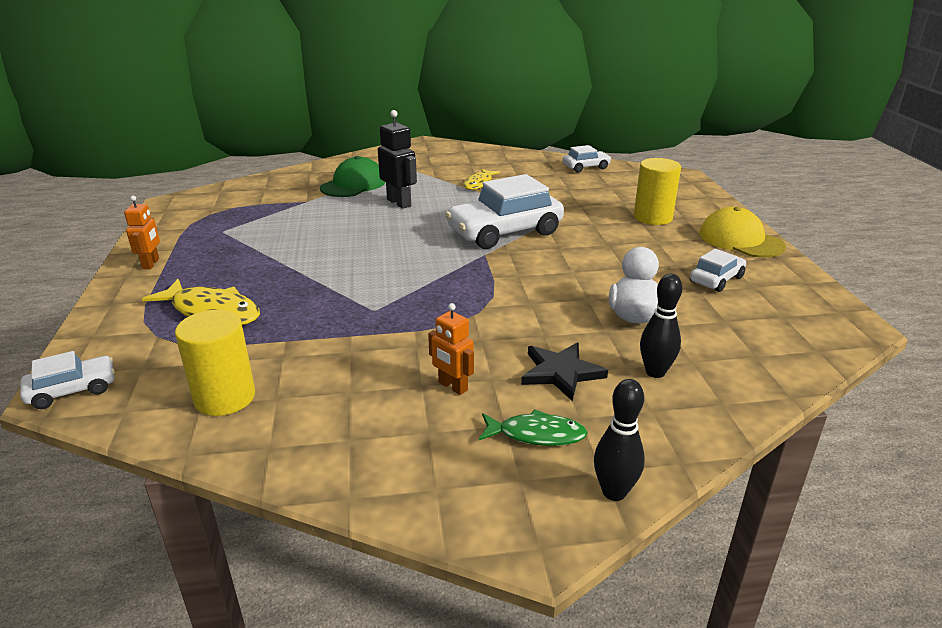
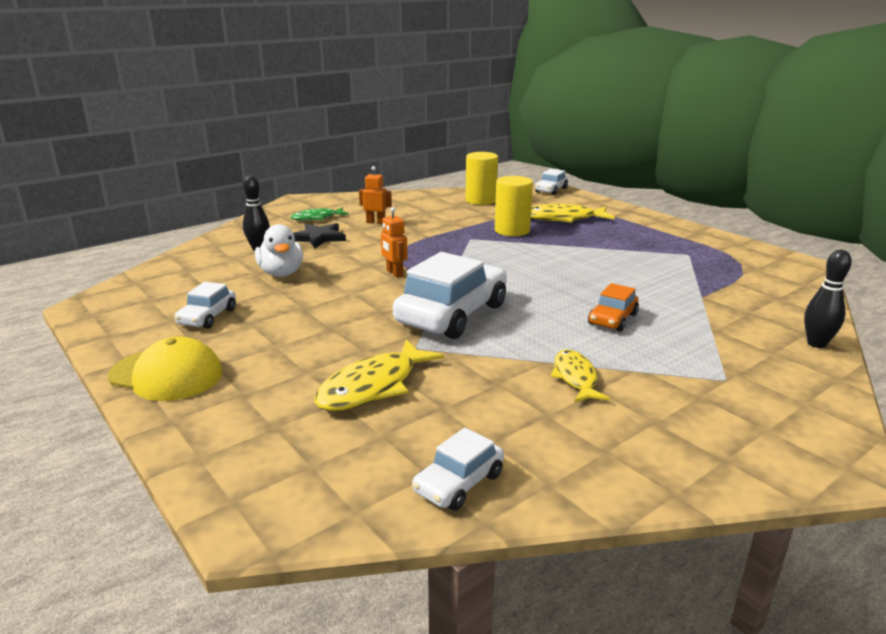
camera: 150 degrees right, 5 degrees down
orange robot [124,196,160,269] -> orange robot moved to [381,207,408,278]
green cap [320,156,386,197] -> none
black robot [378,110,417,209] -> orange car [588,283,639,331]
black bowling pin [594,379,645,501] -> black bowling pin moved to [804,250,852,348]
yellow cylinder [634,158,681,225] -> yellow cylinder moved to [495,176,533,236]
none -> yellow fish [314,339,444,411]

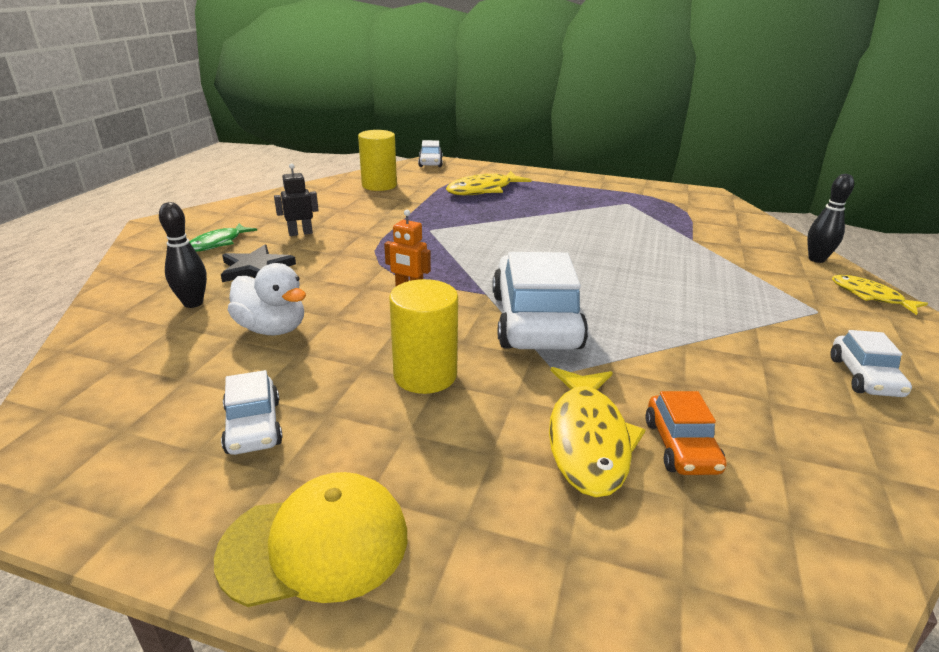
camera: 35 degrees left, 5 degrees up
orange robot [359,166,392,224] -> black robot [274,163,319,236]
white car [412,428,504,511] -> white car moved to [830,330,912,397]
yellow cylinder [495,176,533,236] -> yellow cylinder moved to [389,279,458,394]
yellow fish [551,349,610,402] -> yellow fish moved to [832,275,928,315]
orange car [588,283,639,331] -> orange car moved to [645,391,727,475]

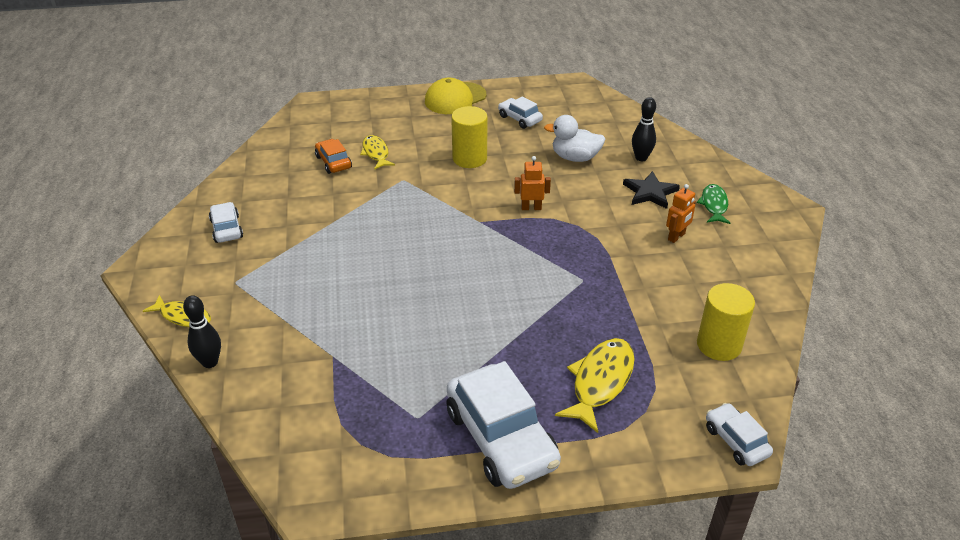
camera: 155 degrees right, 10 degrees up
black robot [274,163,319,236] -> orange robot [666,184,696,243]
white car [492,252,588,350] -> white car moved to [447,361,561,489]
yellow fish [549,367,646,498] -> yellow fish [360,135,395,170], size x0.64

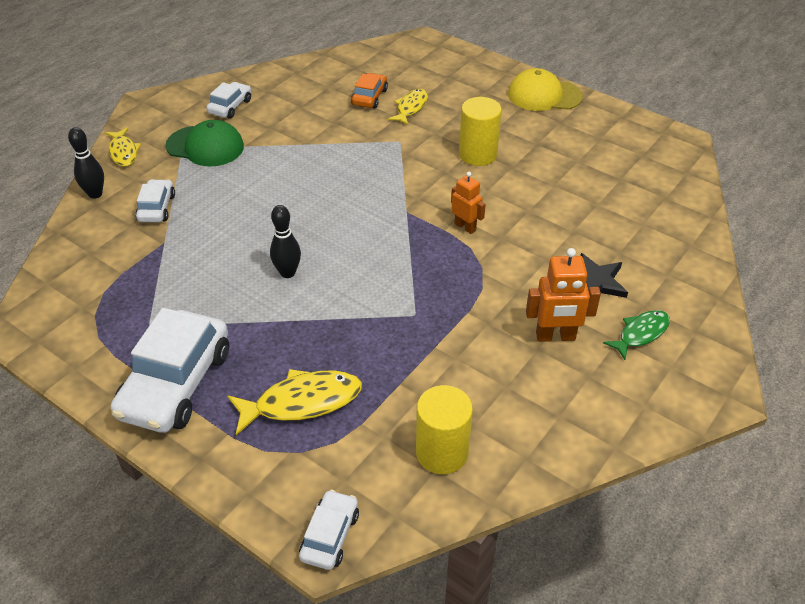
camera: 45 degrees right, 5 degrees up
white car [498,96,543,129] -> white car moved to [136,179,175,222]
white duck [544,115,606,162] -> none
black bowling pin [632,97,656,161] -> black bowling pin moved to [270,205,301,278]
orange robot [666,184,696,243] -> orange robot [526,248,601,342], size x1.52
none -> green cap [166,120,244,167]

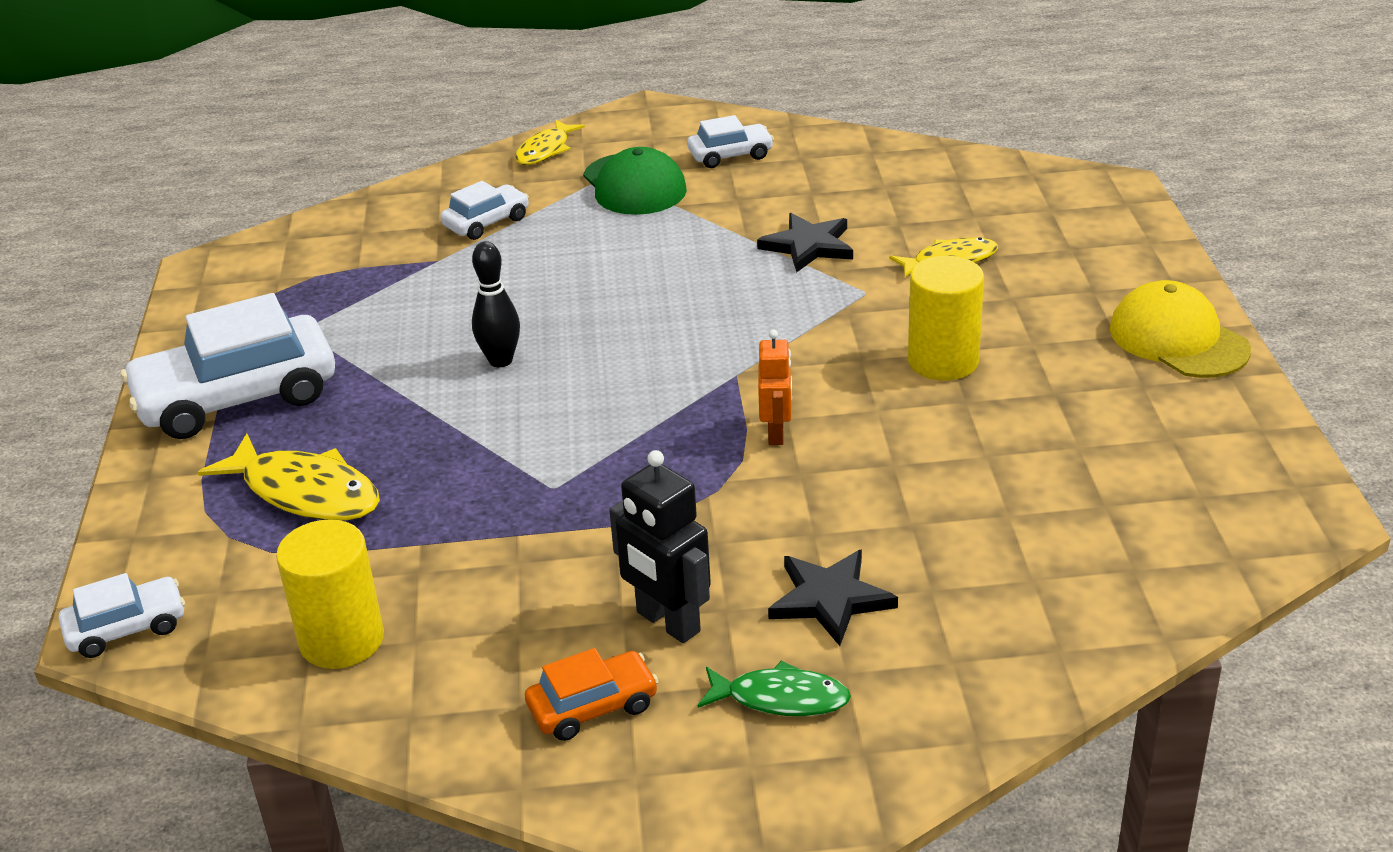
camera: 50 degrees right, 10 degrees down
black bowling pin [68,127,104,199] -> none
orange car [351,73,388,109] -> orange car moved to [525,648,658,741]
orange robot [526,248,601,342] -> black robot [609,450,711,643]
none -> black star [757,213,853,273]

